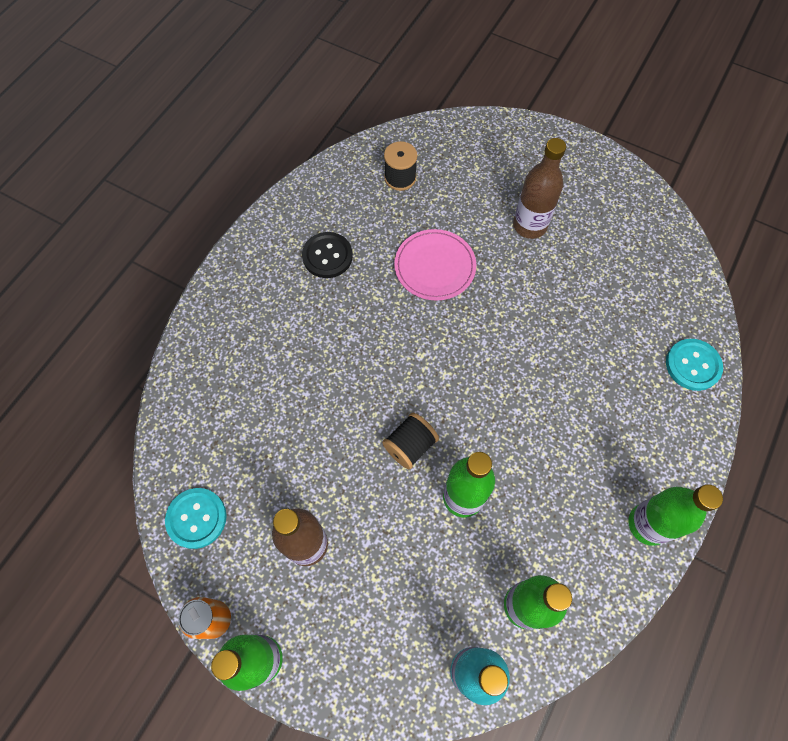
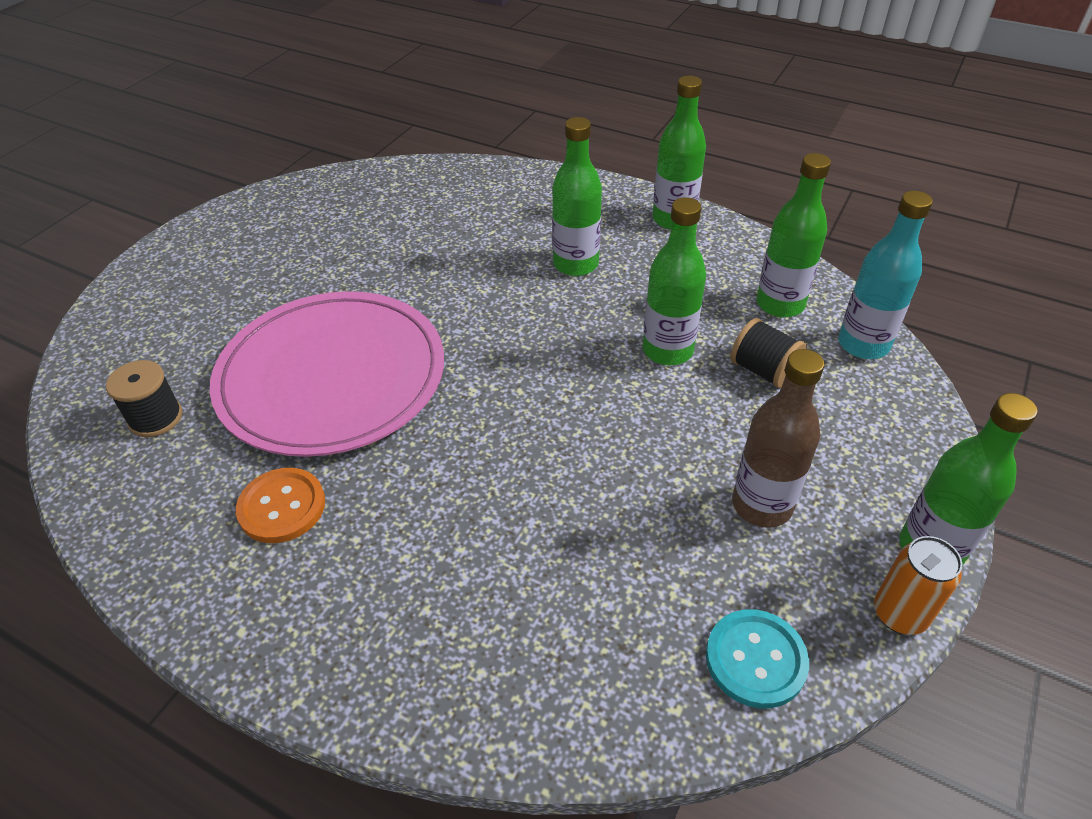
camera: 90 degrees left, 20 degrees down
black button [302,232,353,278] -> orange button [236,468,325,543]
black spool [382,412,439,469] -> black spool moved to [731,318,807,388]
pink plate [394,229,476,300] -> pink plate [210,291,444,457], size x1.90
brown bottle [513,138,566,239] -> none
turquoise button [666,339,723,391] -> none
none -> green bottle [552,117,602,276]

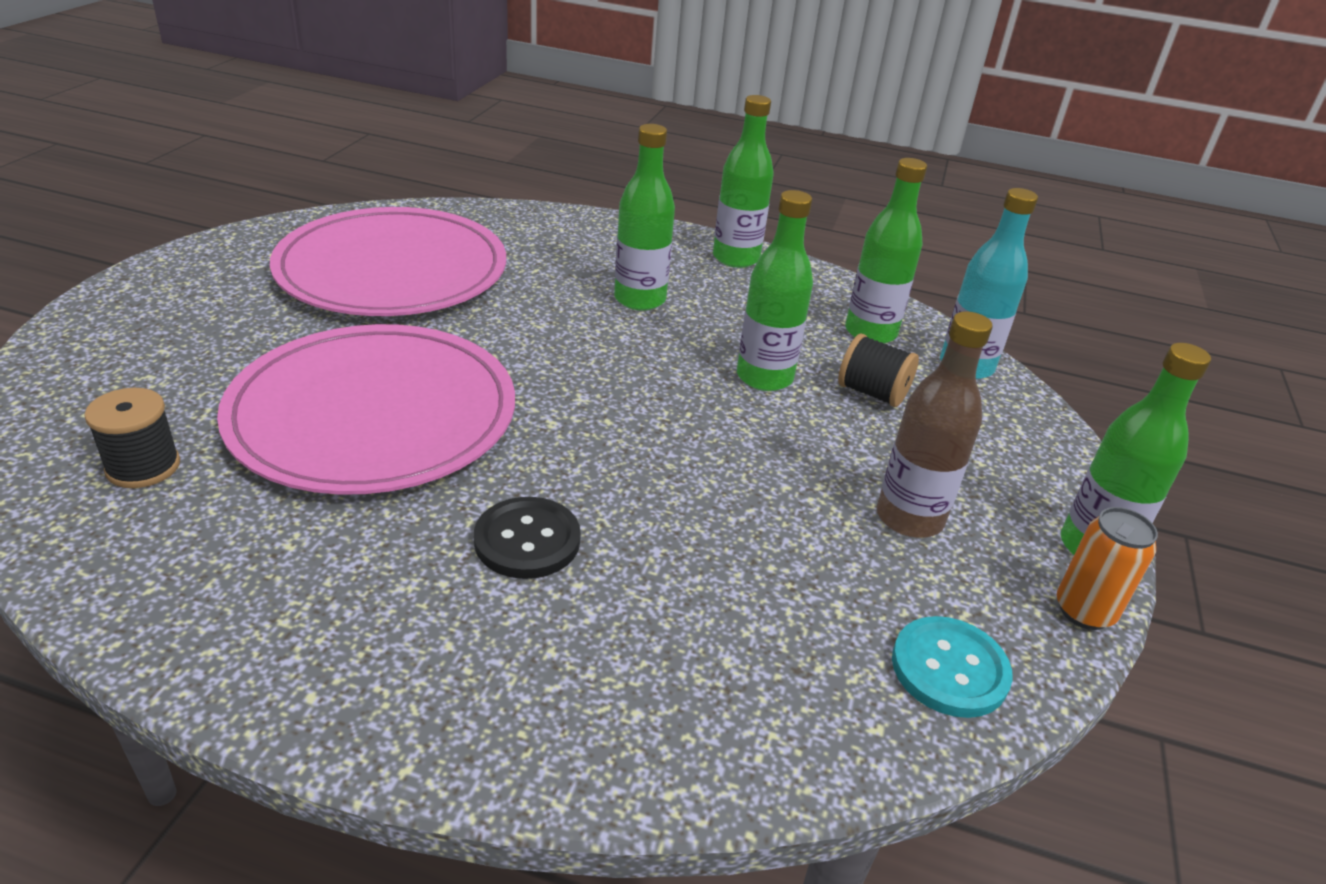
camera: 15 degrees left, 10 degrees down
orange button [236,468,325,543] -> none
none -> pink plate [270,207,506,316]
none -> black button [474,497,581,579]

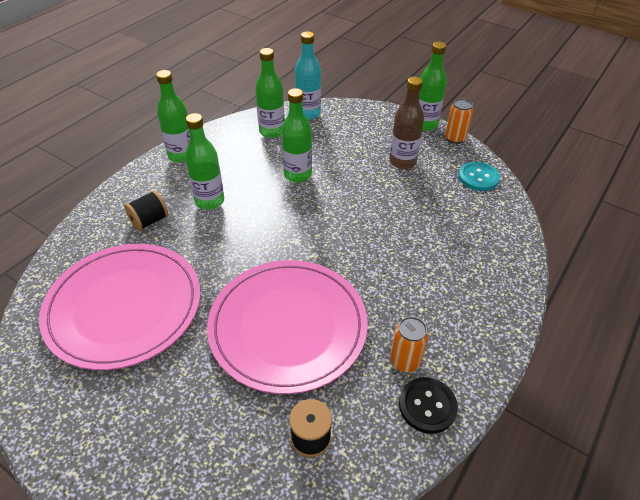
camera: 70 degrees left, 10 degrees up
black button [474,497,581,579] -> black button moved to [399,377,458,434]
black spool [838,334,919,407] -> black spool moved to [124,191,169,231]
none -> orange can [390,316,428,372]

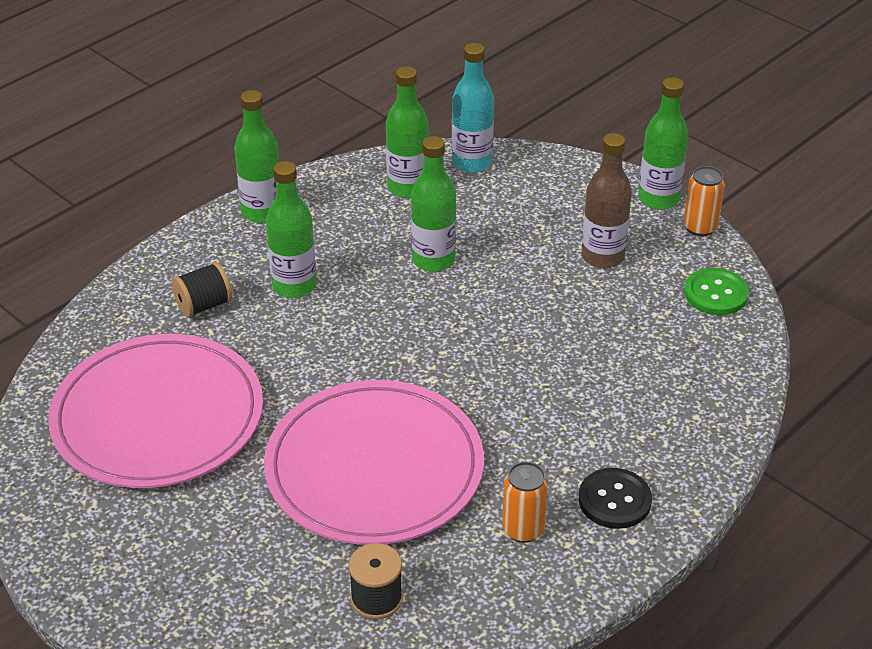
camera: 10 degrees right, 5 degrees down
black button [399,377,458,434] -> black button moved to [579,468,652,529]
turquoise button [458,162,500,191] -> green button [684,268,749,315]

